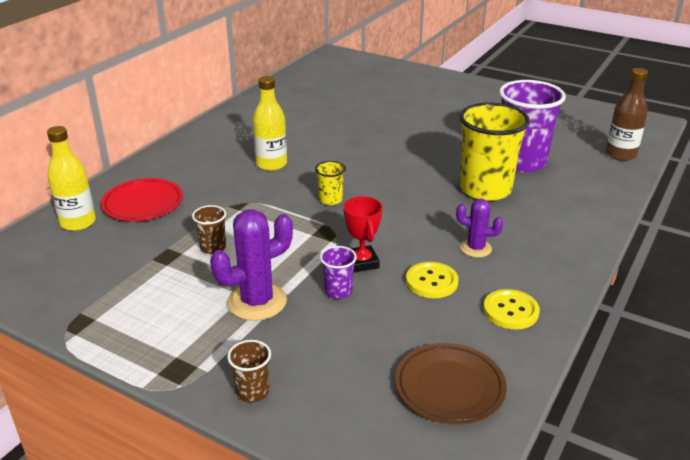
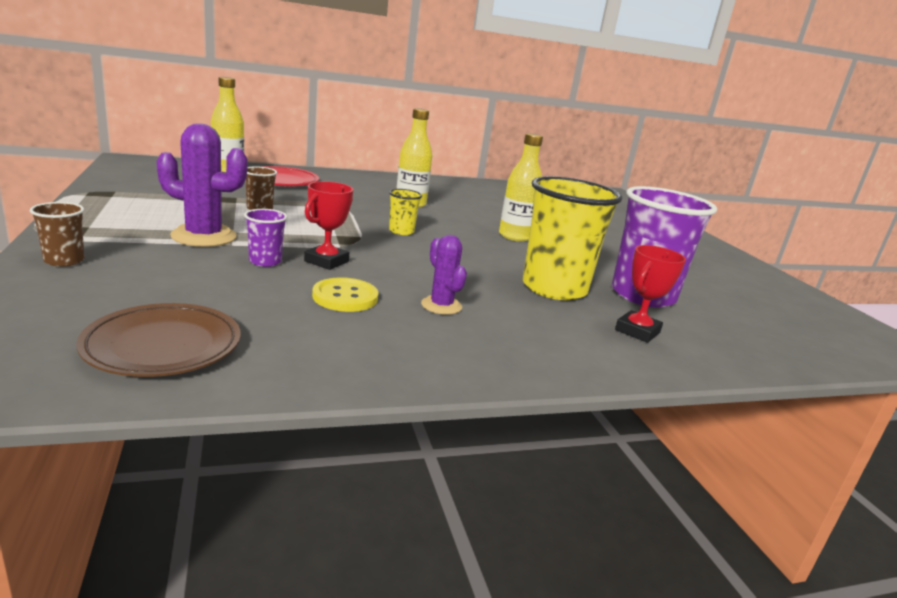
camera: 40 degrees right, 10 degrees down
yellow button [483,289,540,329] -> none
brown bottle [606,68,648,161] -> none
none -> yellow bottle [499,133,543,242]
none -> red trophy [615,245,686,343]

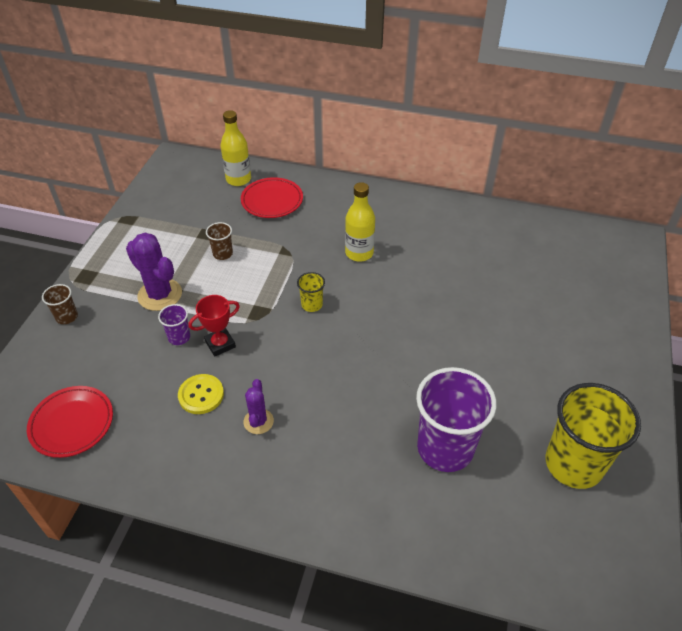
camera: 35 degrees right, 25 degrees up
brown plate [76,303,241,377] -> red plate [27,386,113,458]
yellow bottle [499,133,543,242] -> none
yellow cup [523,176,622,300] -> yellow cup moved to [546,383,641,489]
red trophy [615,245,686,343] -> none

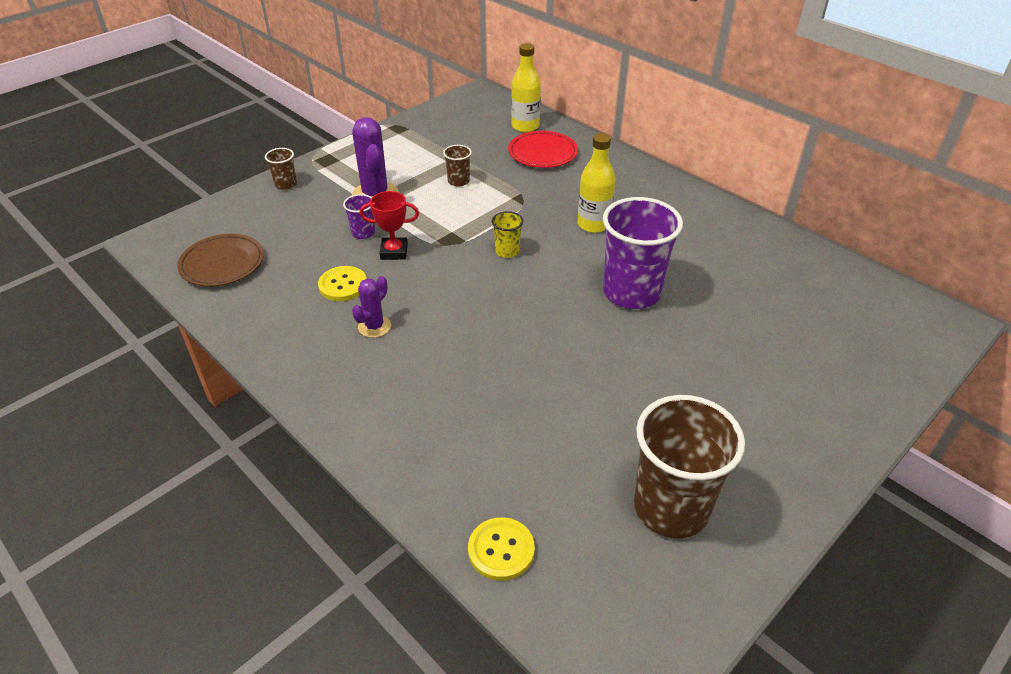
camera: 30 degrees right, 5 degrees down
red plate [27,386,113,458] -> brown plate [177,234,264,287]
purple cup [416,367,496,472] -> purple cup moved to [603,197,683,309]
yellow cup [546,383,641,489] -> brown cup [634,395,745,538]
none -> yellow button [468,517,535,581]

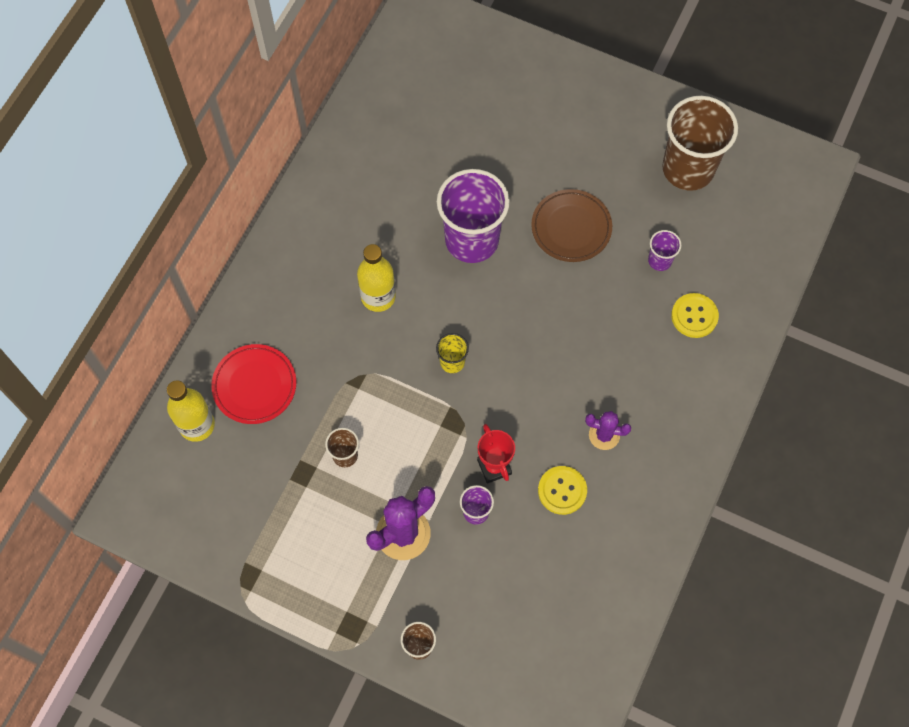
camera: 110 degrees left, 25 degrees up
brown plate [177,234,264,287] -> brown plate moved to [531,189,612,262]
yellow button [468,517,535,581] -> yellow button moved to [671,293,719,338]
none -> purple cup [648,230,681,271]

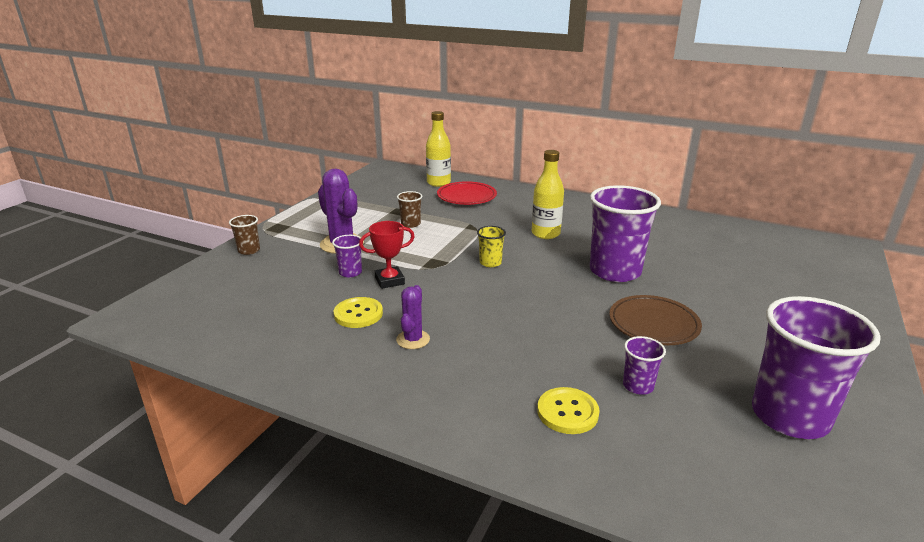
camera: 90 degrees right, 40 degrees down
brown cup [662,96,738,191] -> purple cup [752,296,881,439]

